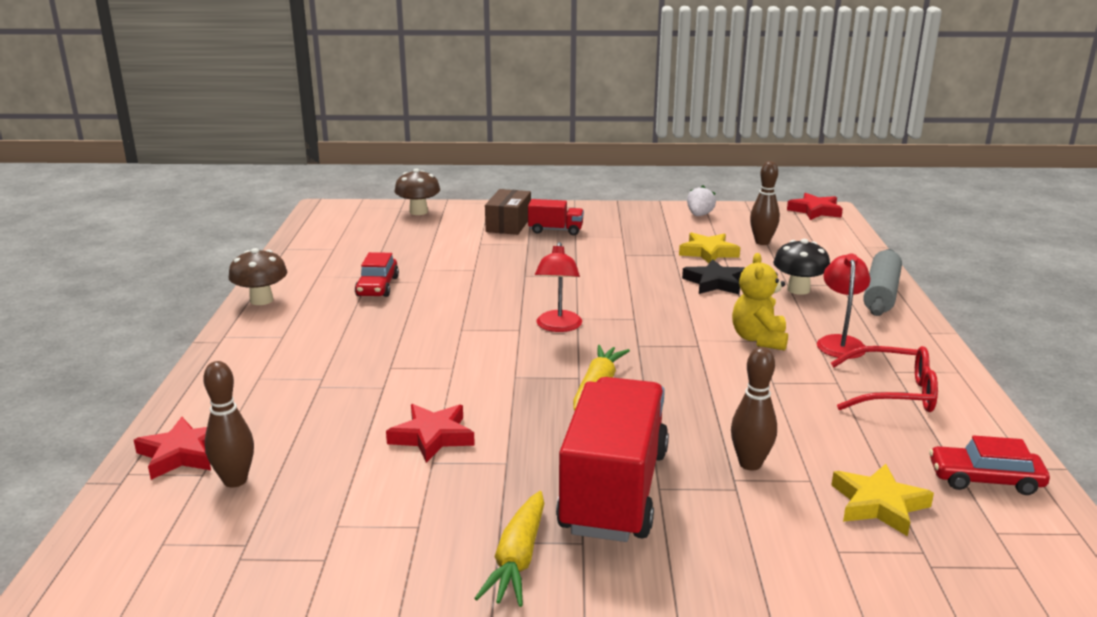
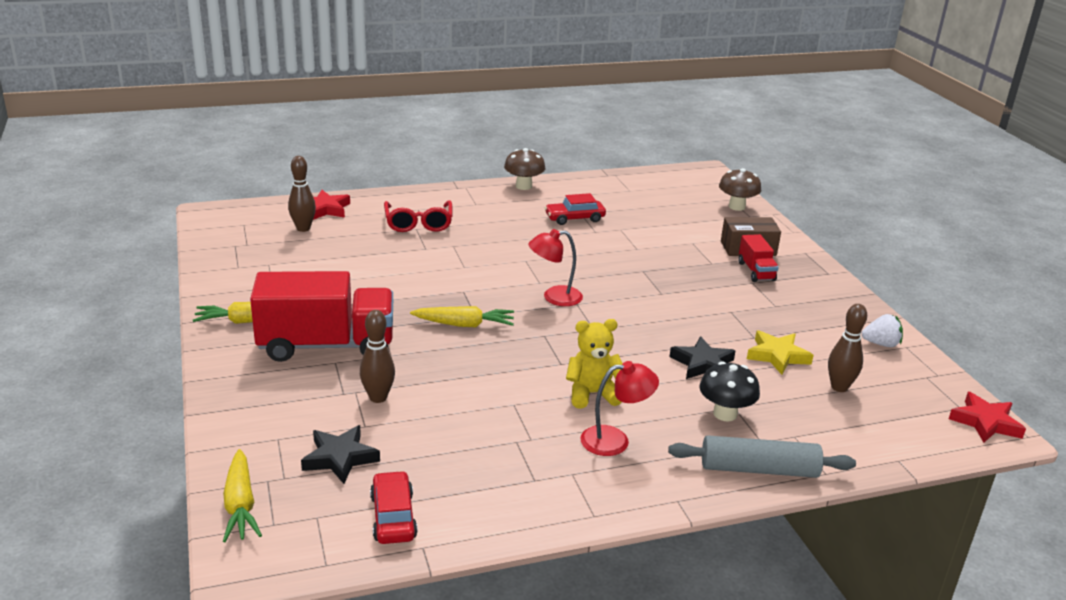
camera: 70 degrees right, 5 degrees up
red star [386,404,475,463] -> none
red glasses [831,346,938,412] -> red glasses moved to [384,201,452,232]
yellow star [831,464,934,536] -> black star [301,425,380,484]
none -> yellow carrot [223,449,262,542]

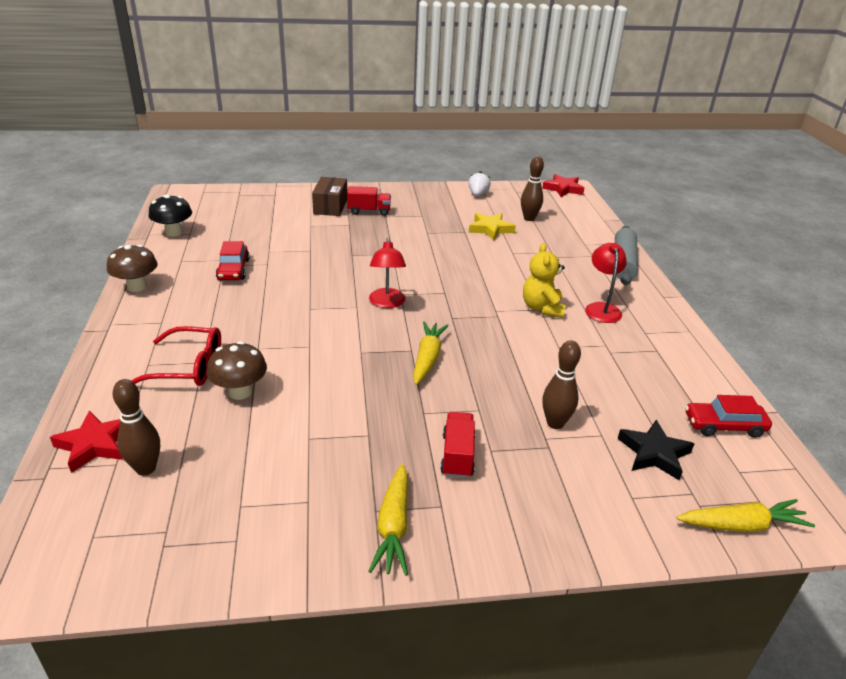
camera: 80 degrees left, 5 degrees up
red truck [250,271,393,362] -> red truck [440,412,475,478], size x0.47
black star [669,336,735,379] -> none
black mushroom [699,361,760,422] -> black mushroom moved to [148,194,192,237]
brown mushroom [719,168,761,211] -> brown mushroom moved to [207,341,267,400]

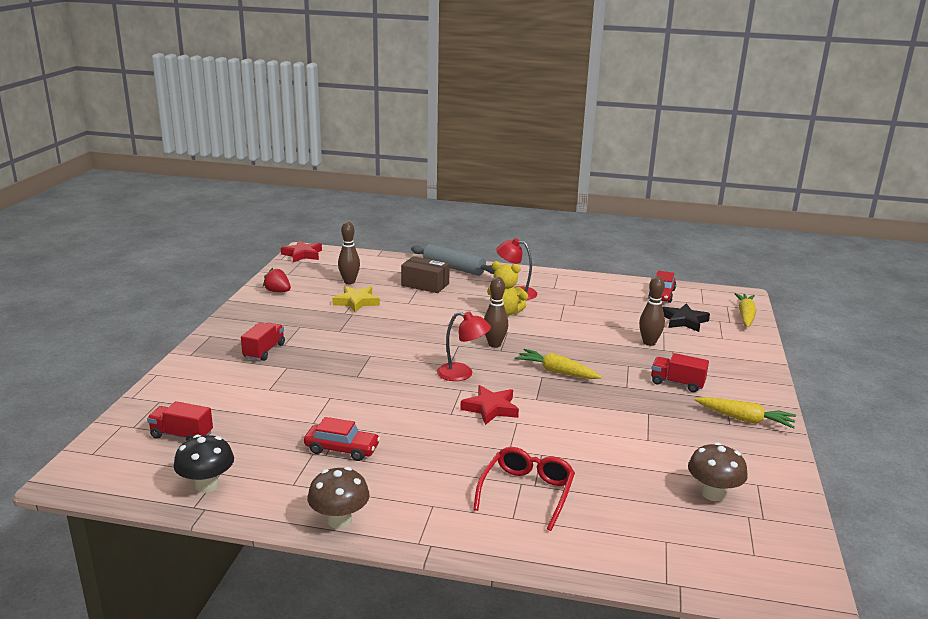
camera: 70 degrees left, 10 degrees down
red star [50,411,123,473] -> red star moved to [460,385,519,425]
brown bowling pin [112,379,160,476] -> brown bowling pin moved to [484,277,508,348]
brown mushroom [207,341,267,400] -> brown mushroom moved to [688,442,748,501]
brown box [312,177,347,216] -> brown box moved to [401,256,450,293]
white strawberry [468,171,491,196] -> red strawberry [263,268,291,292]
none -> red truck [147,401,213,441]

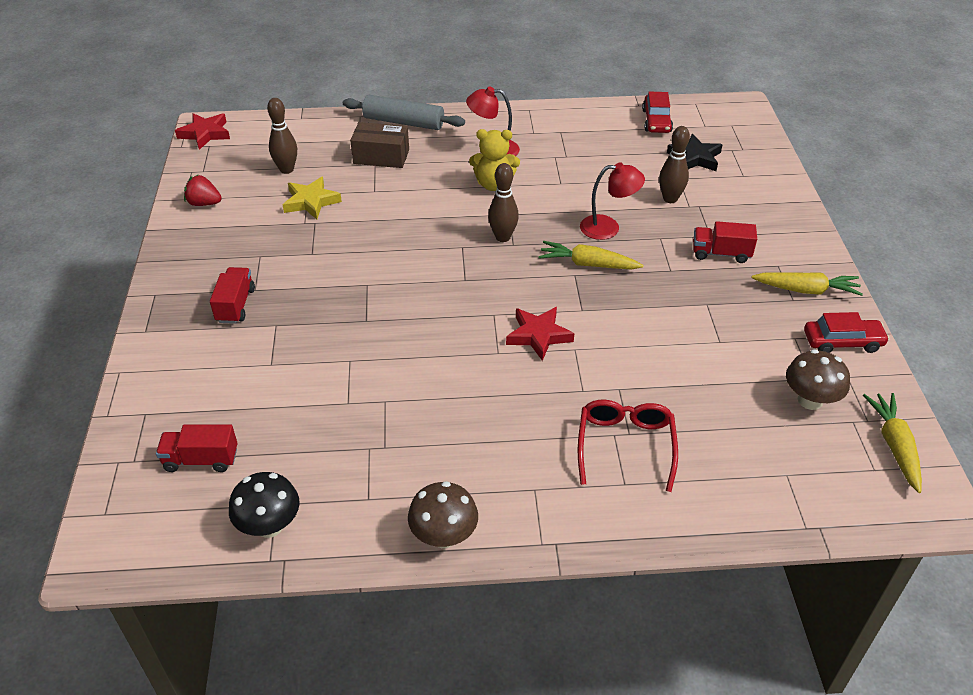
camera: 15 degrees left, 20 degrees up
red car [304,417,380,461] -> red car moved to [804,312,889,353]
red lamp [437,311,491,381] -> red lamp moved to [580,162,645,240]
yellow carrot [734,293,756,327] -> yellow carrot moved to [863,393,922,493]

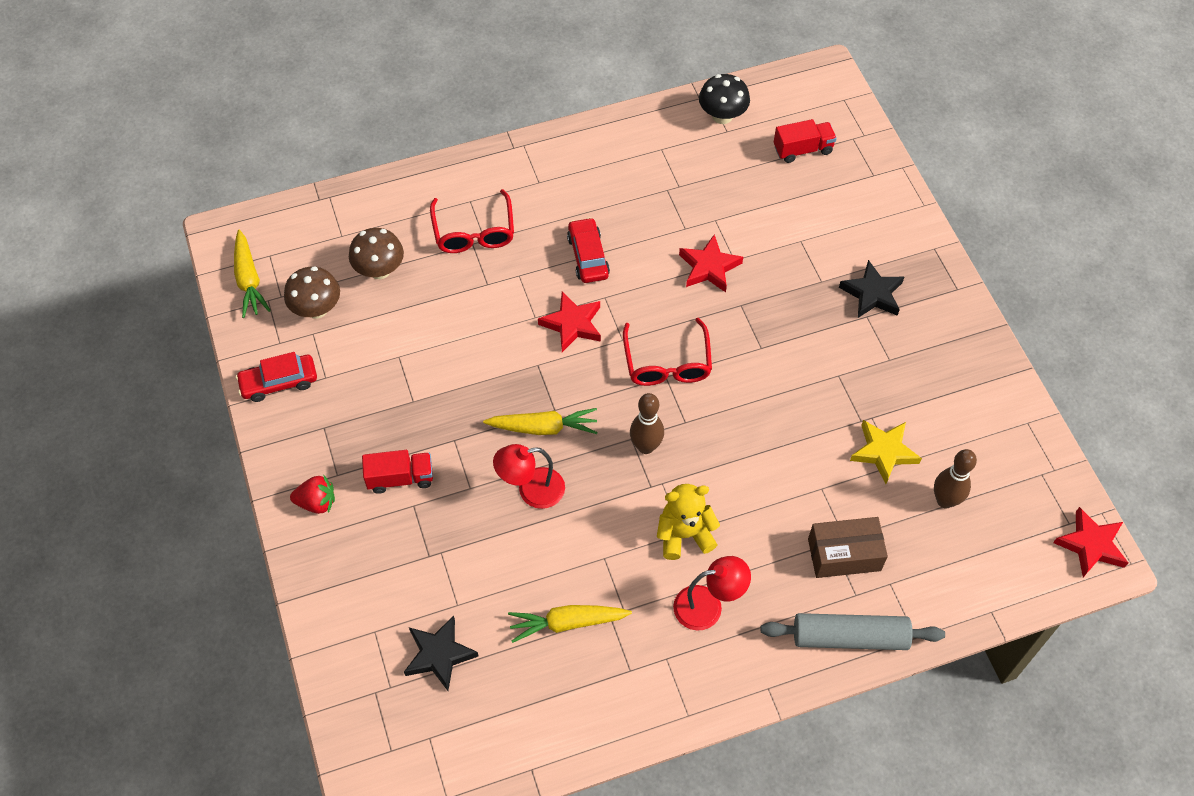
camera: 165 degrees right, 15 degrees up
red strawberry [184,175,222,206] -> red strawberry moved to [290,476,335,514]
red truck [210,267,255,324] -> black star [839,260,904,318]
brown mushroom [408,481,478,548] -> brown mushroom moved to [349,228,404,279]
red car [642,92,673,133] -> red car moved to [567,217,610,283]
brown bowling pin [659,126,690,203] -> none
yellow carrot [751,272,863,296] -> yellow carrot moved to [508,605,632,643]
none -> red glasses [623,318,712,386]
none -> red star [679,234,743,292]

